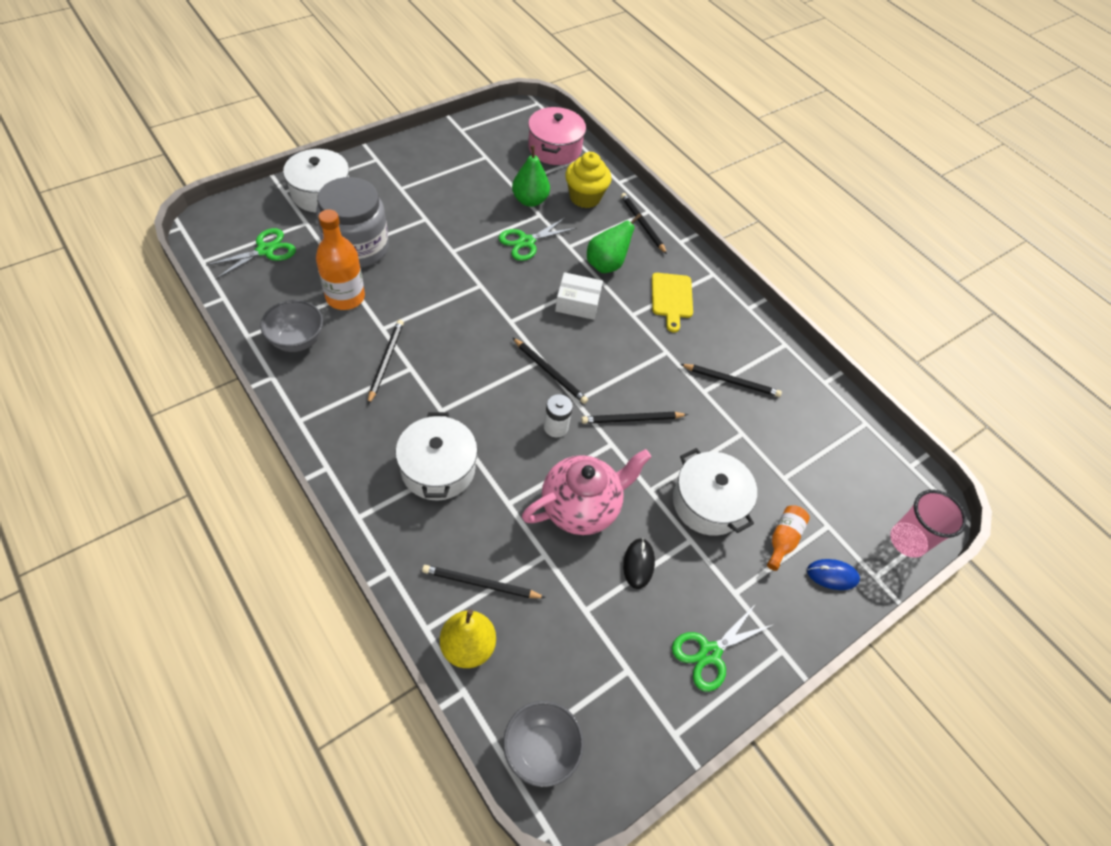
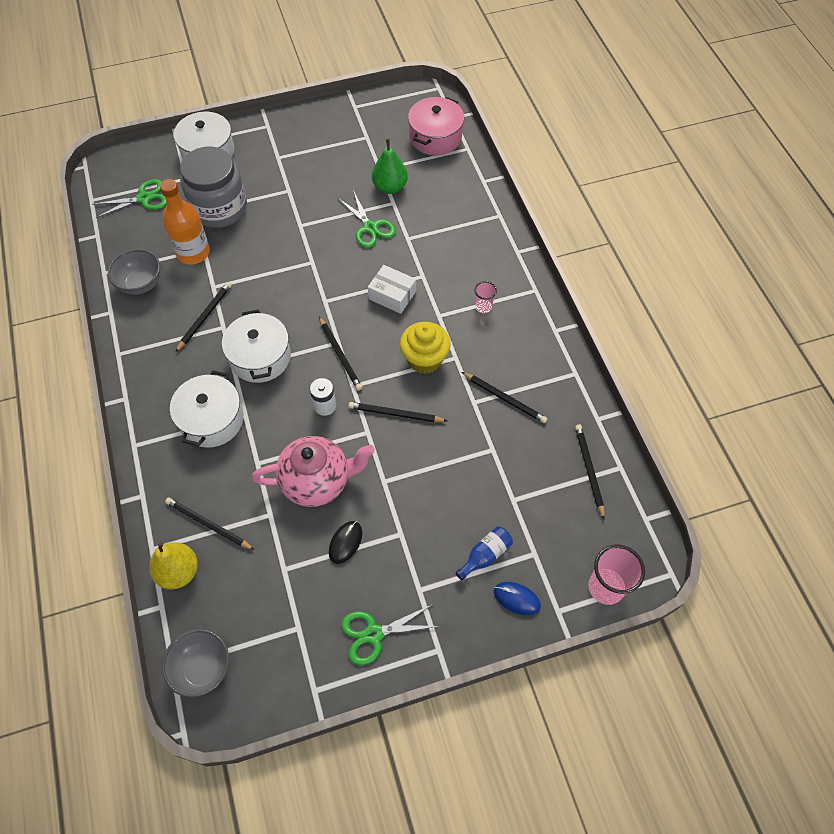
camera: 25 degrees right, 5 degrees up
green scissors [498,217,577,261] -> green scissors turned 105 degrees counterclockwise [338,190,396,248]
yellow cupcake [565,152,612,208] -> yellow cupcake moved to [400,322,450,374]
green pear [587,214,641,273] -> none
black pencil [621,193,667,254] -> black pencil moved to [575,424,605,519]
yellow cutting board [652,273,693,332] -> pink cup [474,281,497,313]
white pot [673,448,757,536] -> white pot moved to [222,309,291,383]
orange bottle [767,505,810,571] -> blue bottle [455,526,513,581]

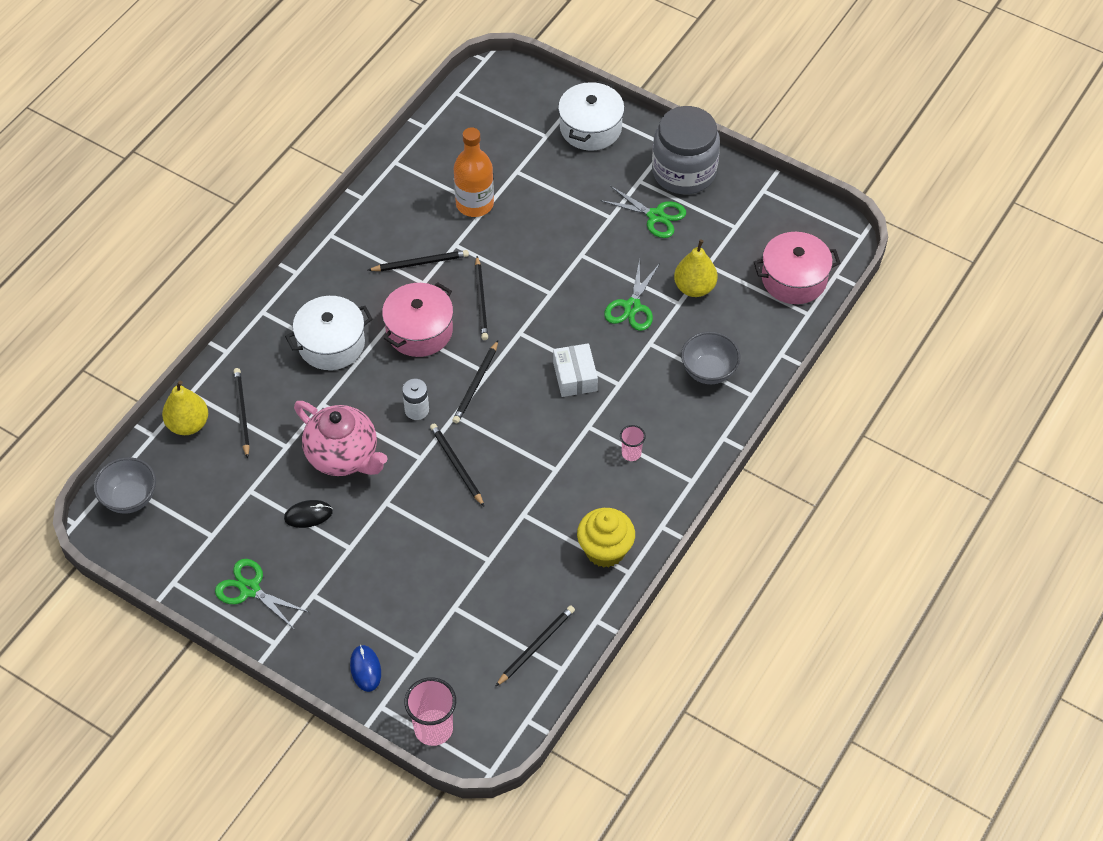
camera: 50 degrees right, 5 degrees down
green scissors [92,179,167,218] -> green scissors moved to [600,186,686,238]
grey bowl [108,249,160,295] -> grey bowl moved to [681,332,740,384]
grey jar [180,146,247,228] -> grey jar moved to [652,106,720,194]
white pot [222,309,291,383] -> pink pot [382,282,453,357]
green pear [372,139,408,194] -> yellow pear [674,239,717,297]
yellow cupcake [400,322,450,374] -> yellow cupcake moved to [577,508,635,568]
blue bottle [455,526,513,581] -> none
black pencil [462,372,547,423] -> black pencil moved to [475,256,488,340]

